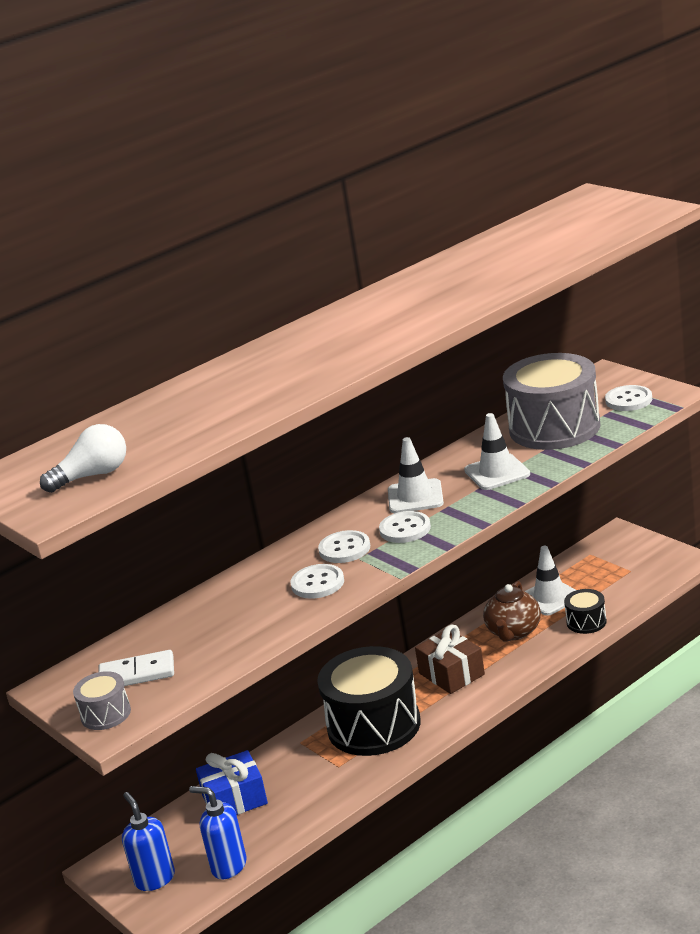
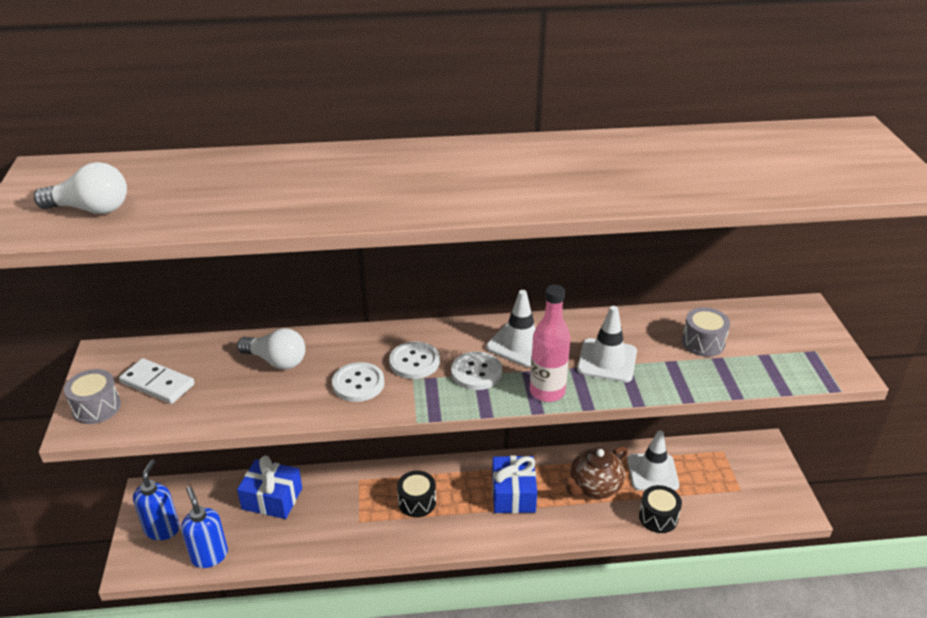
camera: 30 degrees right, 10 degrees up
black drum [317,646,421,756] -> black drum [397,471,436,517], size x0.45
brown gift [415,625,485,694] -> blue gift [492,455,537,513]
grey drum [503,353,601,450] -> grey drum [682,307,730,357], size x0.45
white button [605,385,652,411] -> none
none -> white light bulb [237,328,305,370]
none -> pink bottle [530,285,571,402]

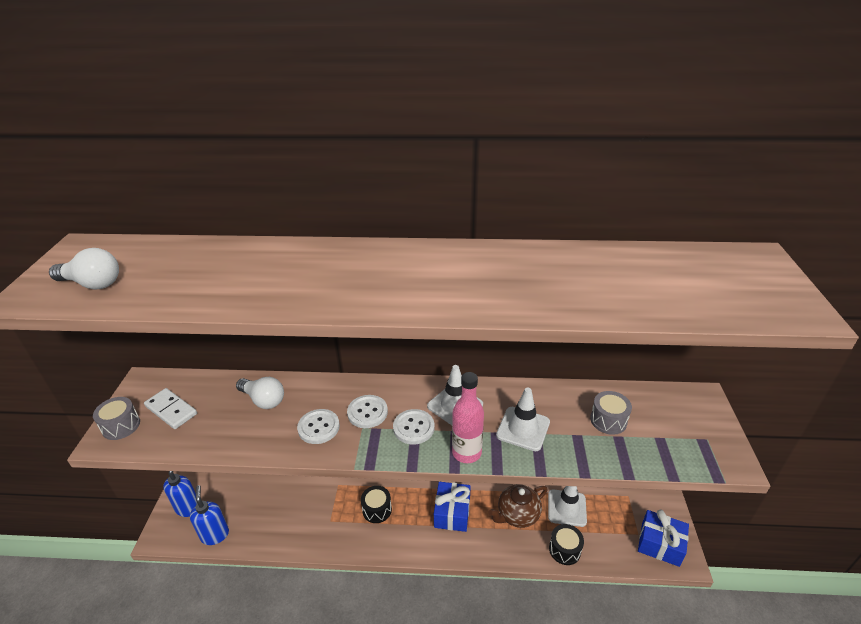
camera: 10 degrees right, 0 degrees up
blue gift [237,455,302,519] -> blue gift moved to [638,510,689,567]

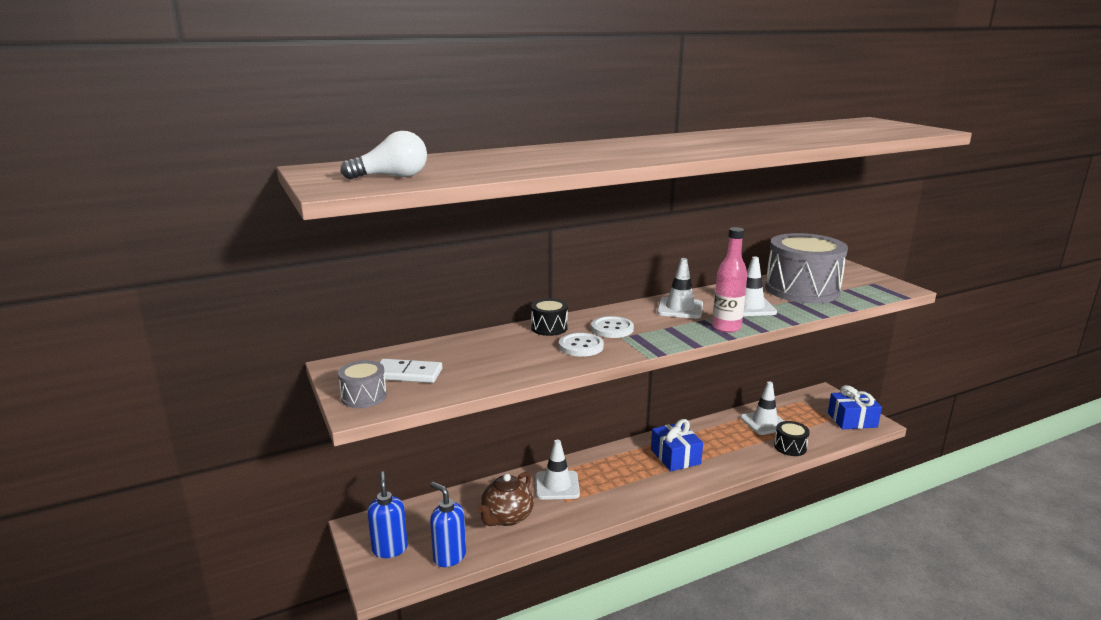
camera: 30 degrees left, 15 degrees down
white light bulb [236,377,284,409] -> none
black drum [361,486,392,523] -> black drum moved to [531,299,568,336]
white button [393,409,435,444] -> none
brown teapot [488,484,548,528] -> brown teapot moved to [478,472,534,526]
grey drum [590,391,632,435] -> grey drum [765,233,848,303], size x2.23
none -> white traffic cone [536,440,580,500]

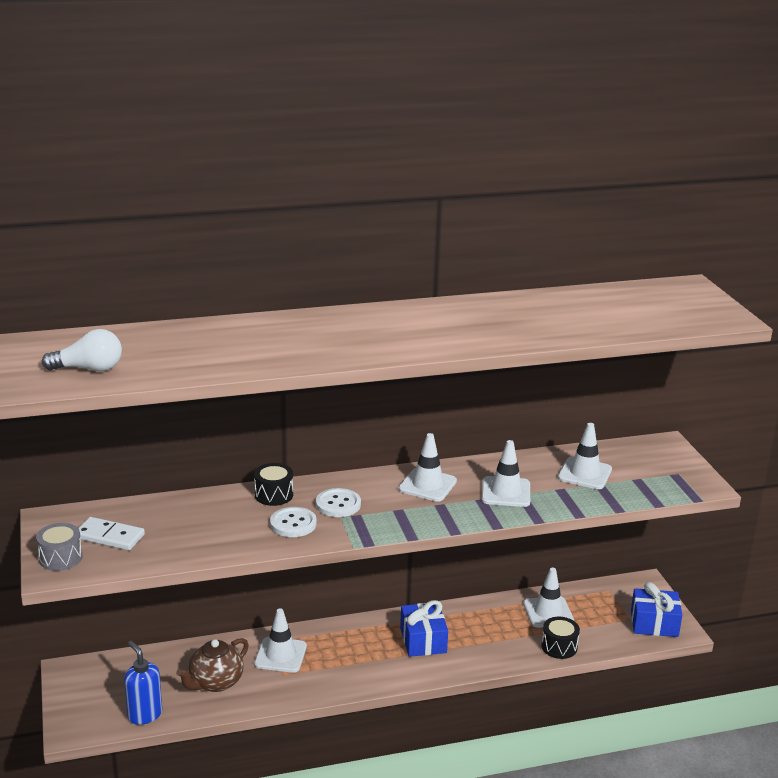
camera: 10 degrees right, 5 degrees up
blue soap dispenser [367,471,408,558] -> none
pink bottle [712,227,747,333] -> none
grey drum [765,233,848,303] -> white traffic cone [558,423,612,489]

